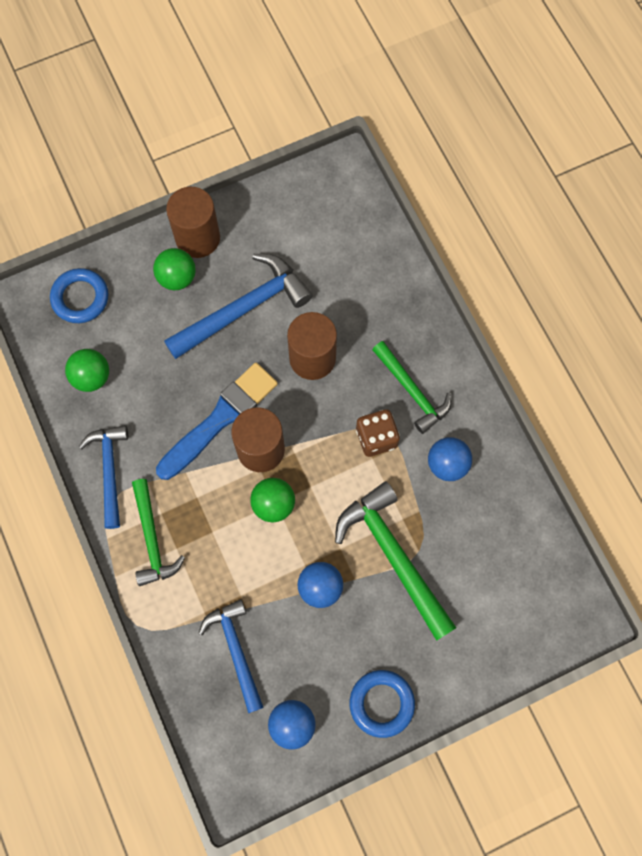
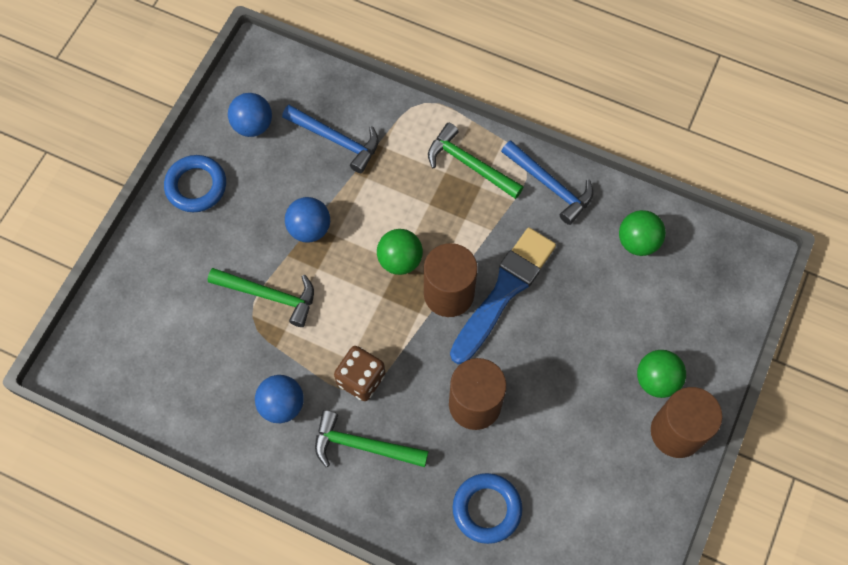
camera: 140 degrees right, 5 degrees down
blue ring [50,268,108,323] -> blue ring moved to [453,473,522,544]
blue brush [156,363,278,480] -> blue brush turned 150 degrees counterclockwise [450,227,556,364]
blue hammer [164,254,313,359] -> none
green hammer [335,481,457,641] -> green hammer [207,268,314,327], size x0.66

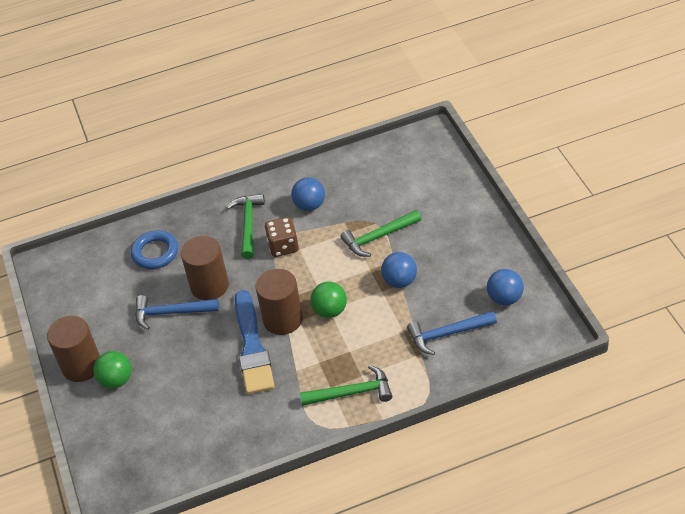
camera: 140 degrees right, 20 degrees down
blue ring [164,155,226,212] -> none
green hammer [315,410,429,467] -> green hammer turned 60 degrees counterclockwise [227,194,265,259]
blue hammer [501,140,593,225] -> blue hammer moved to [135,295,219,330]
green ball [619,210,666,256] -> none

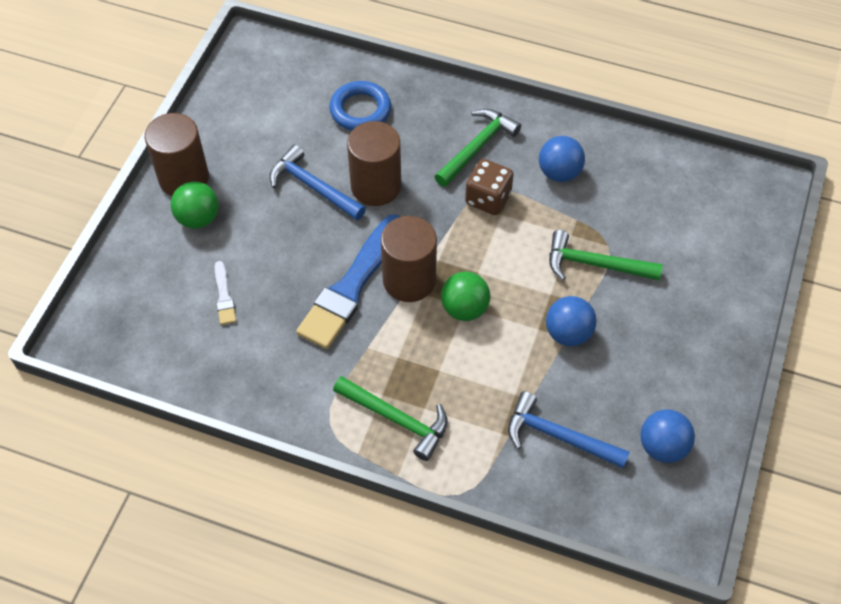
camera: 35 degrees right, 10 degrees up
none -> white brush [215,261,236,325]

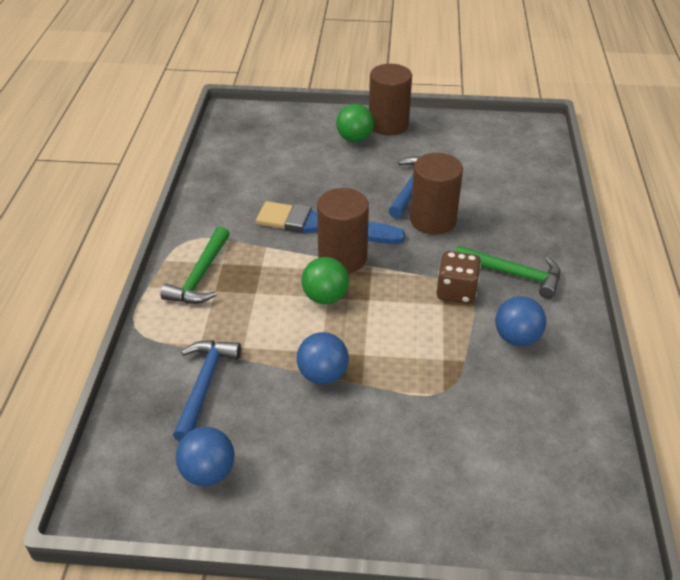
camera: 75 degrees right, 15 degrees down
white brush [215,261,236,325] -> none
blue ring [329,81,391,131] -> none
green hammer [549,230,663,280] -> none

